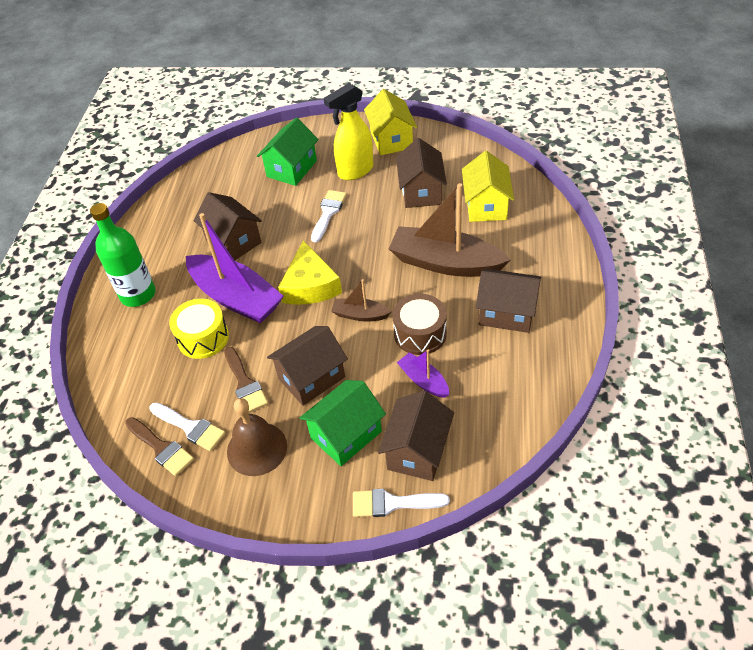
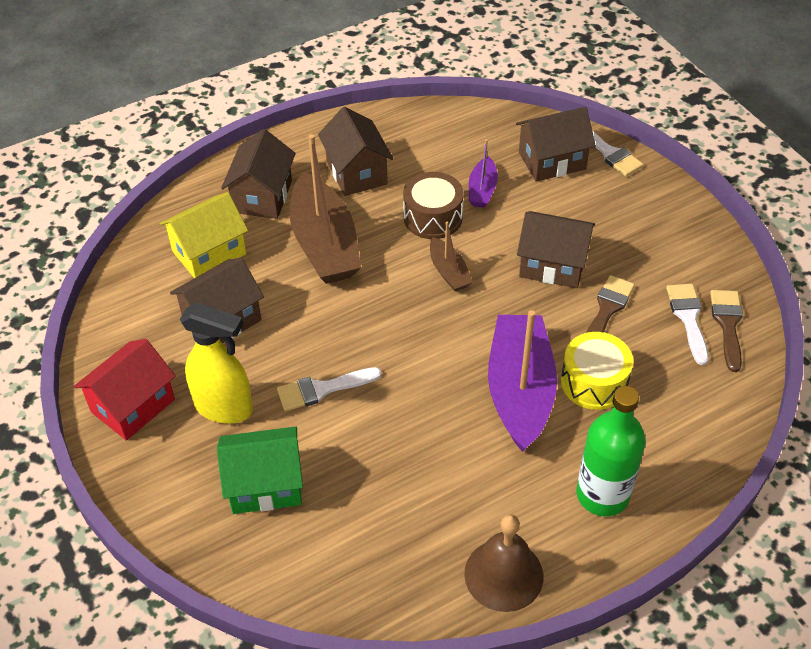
camera: 130 degrees left, 0 degrees up
brown house [194,192,262,261] -> brown house moved to [221,129,296,219]
brown bell [227,398,287,476] -> brown bell moved to [464,514,544,612]
yellow cheese [278,240,342,305] -> none
green house [300,380,386,466] -> none
yellow house [364,89,417,155] -> red house [74,339,176,441]

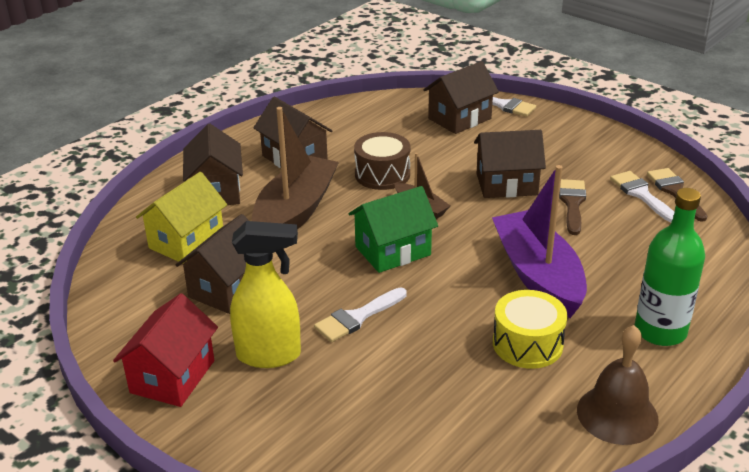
camera: 20 degrees left, 15 degrees down
green house [217,426,303,514] -> green house moved to [349,186,438,273]
brown boat [290,134,361,284] -> brown boat turned 120 degrees counterclockwise [252,107,339,229]
purple boat [469,139,498,208] -> none
yellow drum [561,332,633,410] -> yellow drum moved to [493,290,567,369]

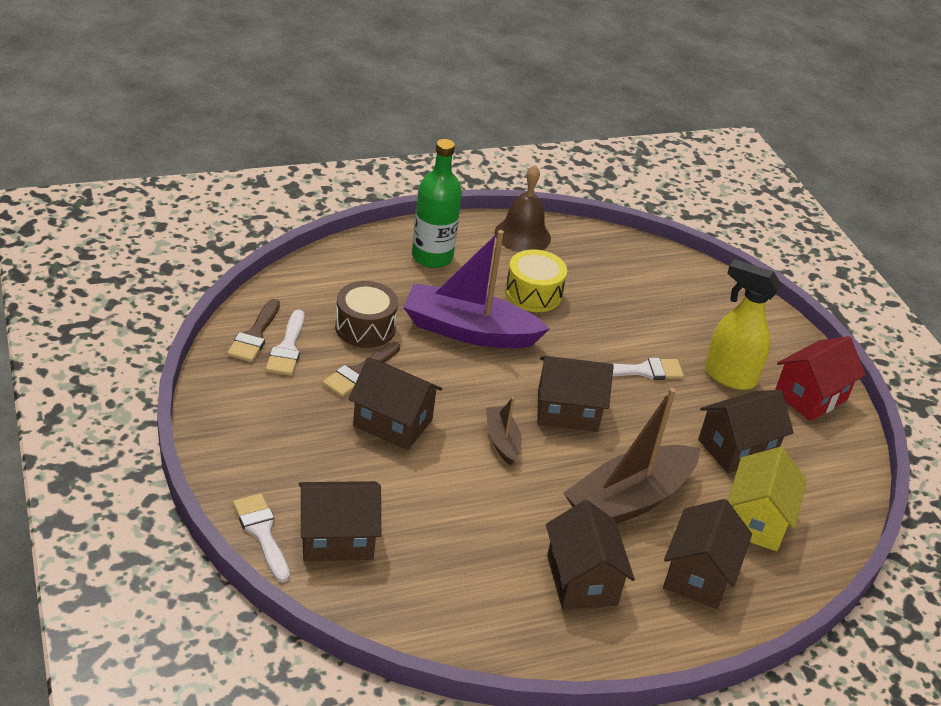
camera: 155 degrees left, 5 degrees up
yellow house [136,172,227,263] -> yellow house turned 45 degrees counterclockwise [728,447,807,551]
green house [349,186,438,273] -> brown house [537,356,614,432]
brown drum [354,132,411,190] -> brown drum moved to [335,281,398,348]
purple boat [492,165,587,318] -> purple boat turned 90 degrees clockwise [403,230,550,348]

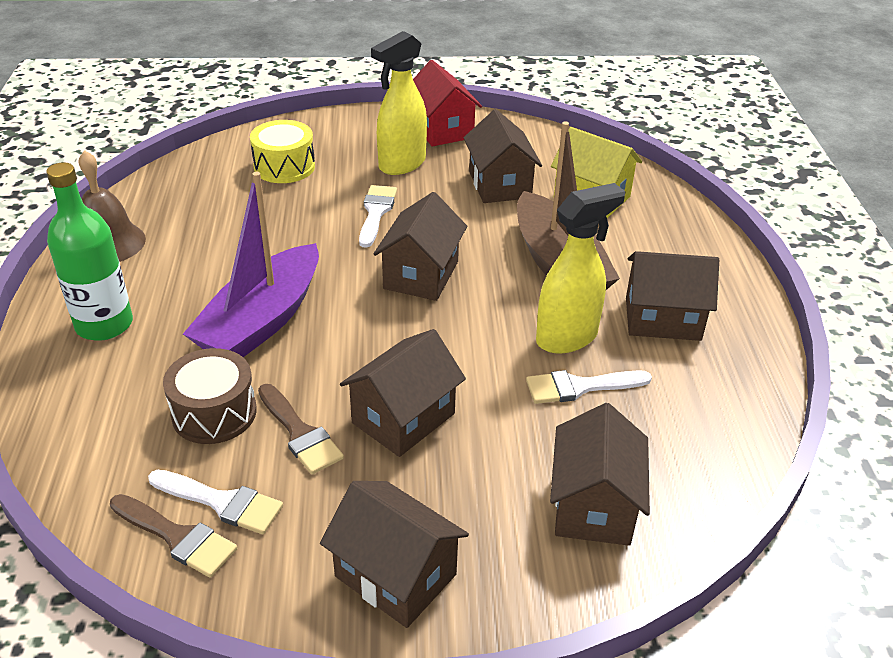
camera: 70 degrees left, 0 degrees up
white brush [233,493,290,583] -> white brush moved to [526,370,652,404]
brown boat [486,397,521,466] -> none
yellow drum [505,249,567,312] -> yellow drum moved to [250,120,315,183]
brown house [663,499,752,609] -> brown house moved to [320,481,469,628]
none -> yellow spray bottle [536,183,625,354]

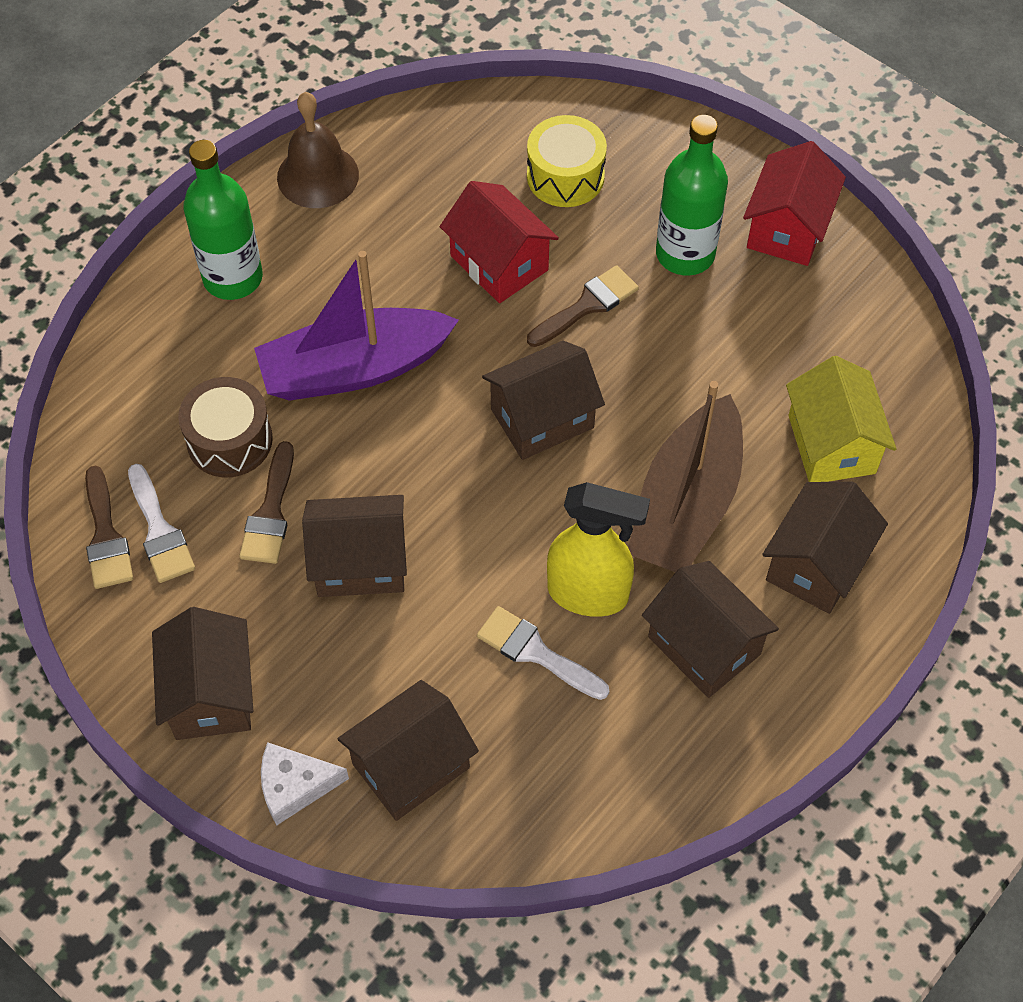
camera: 45 degrees right, 20 degrees up
white brush [359,185,397,248] -> brown brush [527,265,639,347]
yellow spray bottle [371,31,427,175] -> green bottle [656,115,728,275]
brown house [464,109,542,203] -> brown house moved to [762,482,888,614]
none -> white cheese [261,742,349,826]
none -> red house [440,181,559,303]

